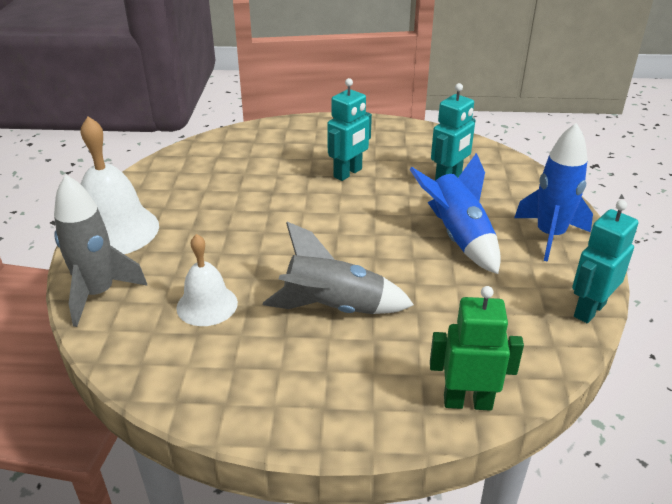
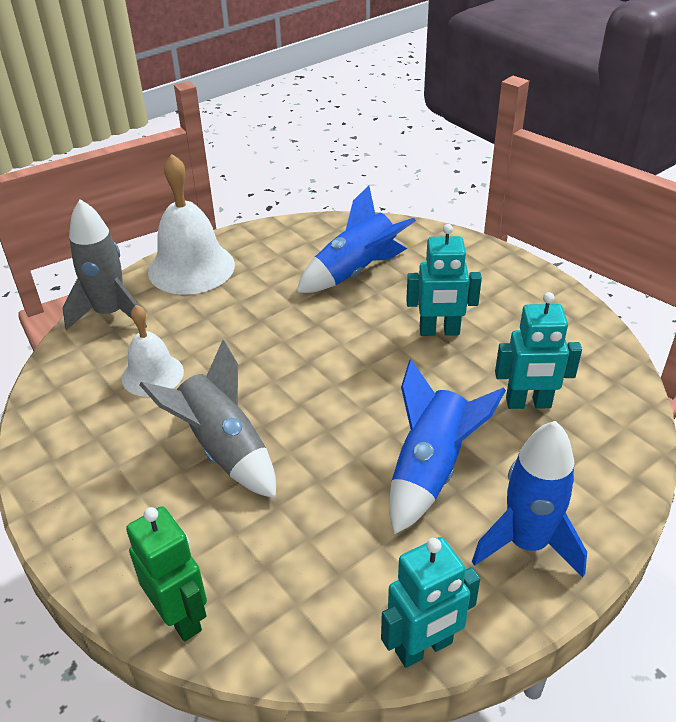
camera: 50 degrees right, 5 degrees up
turquoise robot [572,200,638,323] -> turquoise robot turned 150 degrees clockwise [381,537,480,668]
none -> blue rocket [296,186,416,293]

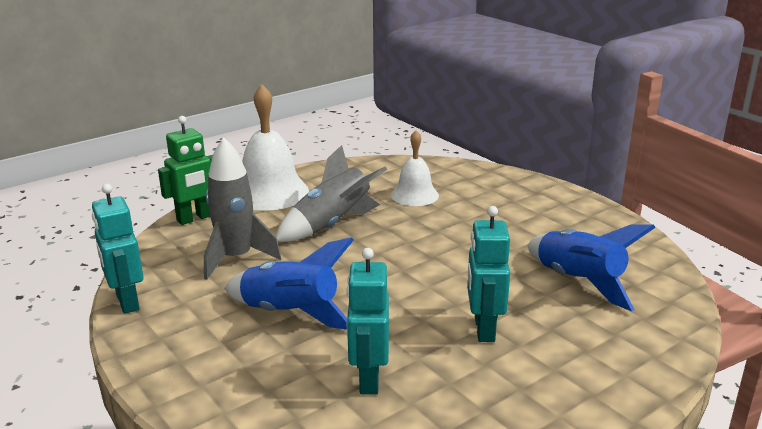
camera: 90 degrees right, 15 degrees down
grey rocket [63,199,147,330] -> grey rocket moved to [204,138,281,280]
white bell [148,154,235,295] -> white bell moved to [242,84,309,211]
blue rocket [472,421,587,577] -> none

